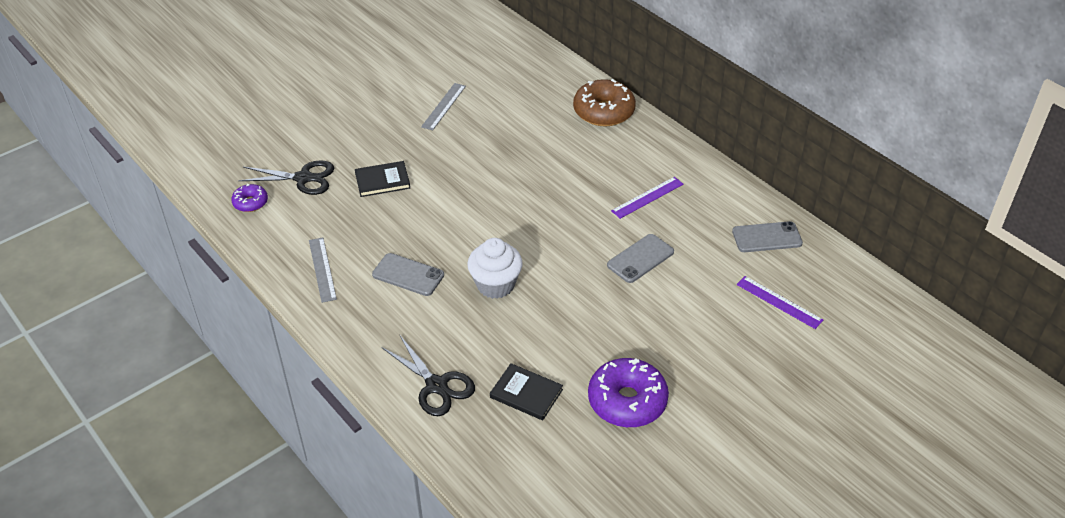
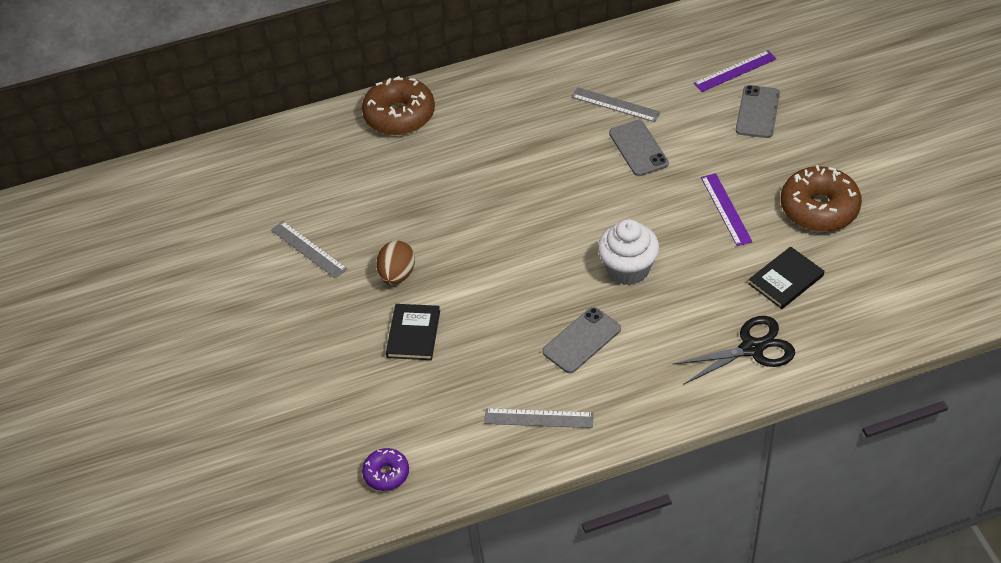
camera: 65 degrees left, 5 degrees up
black scissors [238,160,334,195] -> none
purple donut [588,358,669,427] -> brown donut [781,165,862,232]
purple ruler [611,177,683,219] -> purple ruler moved to [701,173,753,246]
grey phone [732,221,803,252] -> grey phone moved to [736,85,780,138]
none -> brown egg [376,241,415,285]
none -> grey ruler [571,87,661,122]

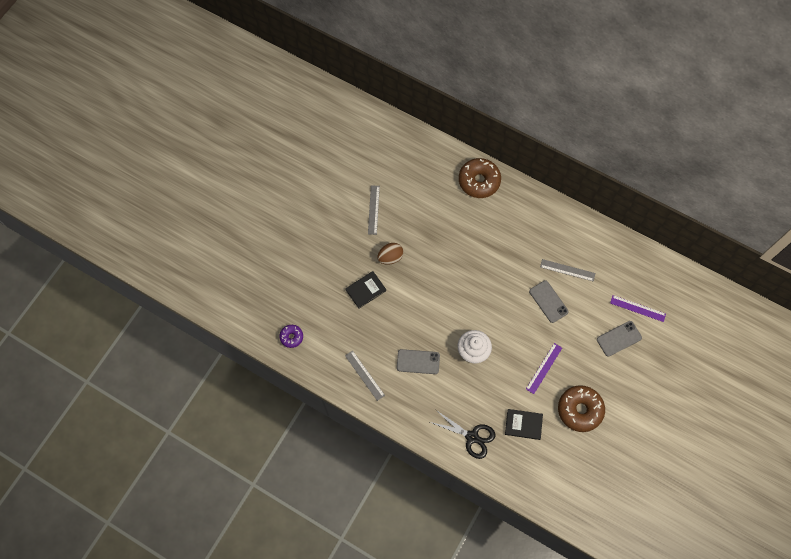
camera: 45 degrees right, 20 degrees up
grey ruler [571,87,661,122] -> grey ruler turned 60 degrees counterclockwise [540,259,595,281]
grey phone [609,120,669,176] -> grey phone turned 60 degrees counterclockwise [529,280,569,323]

